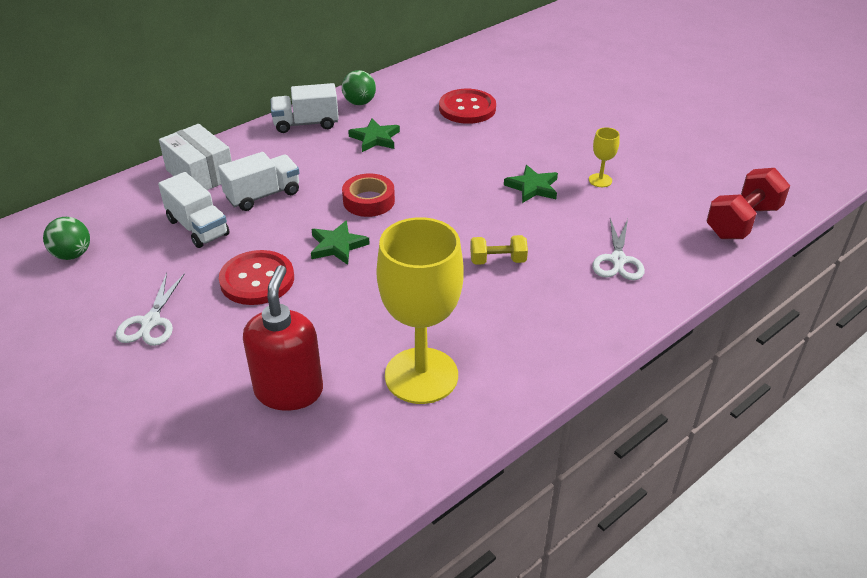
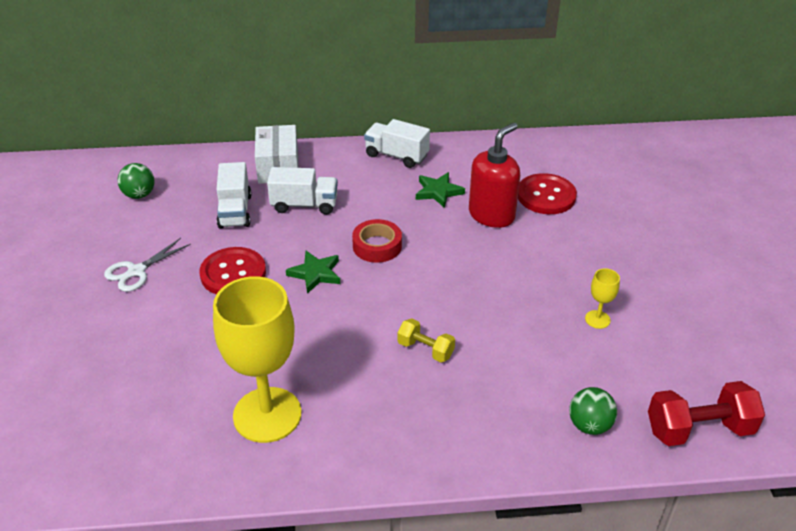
camera: 35 degrees right, 0 degrees up
red soap dispenser [243,265,323,411] -> red soap dispenser moved to [469,123,520,228]
green ball [342,70,376,105] -> green ball moved to [569,387,617,435]
green star [504,165,558,203] -> none
white scissors [592,219,645,280] -> none

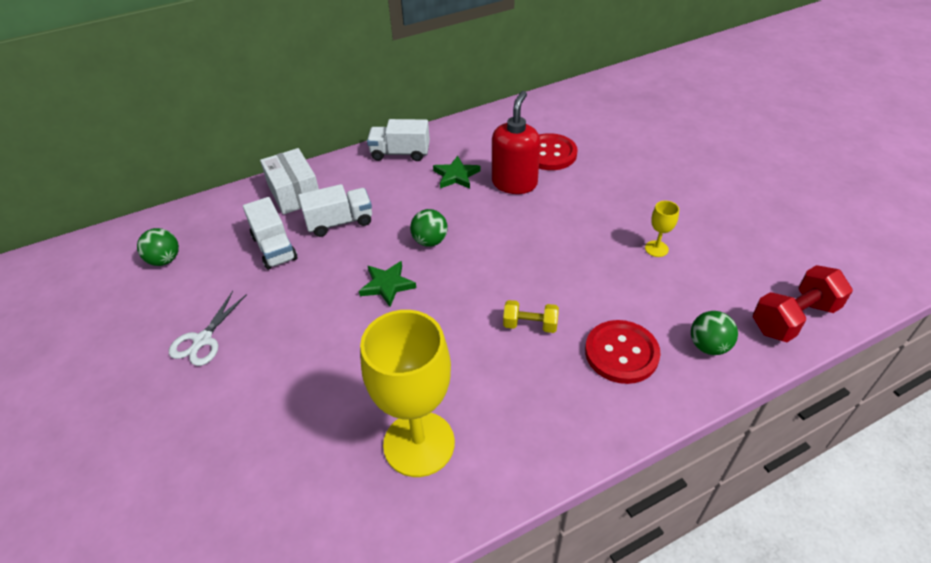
camera: 20 degrees left, 5 degrees up
red button [200,247,266,294] -> red button moved to [585,320,661,384]
red tape [352,219,402,263] -> green ball [410,209,448,247]

